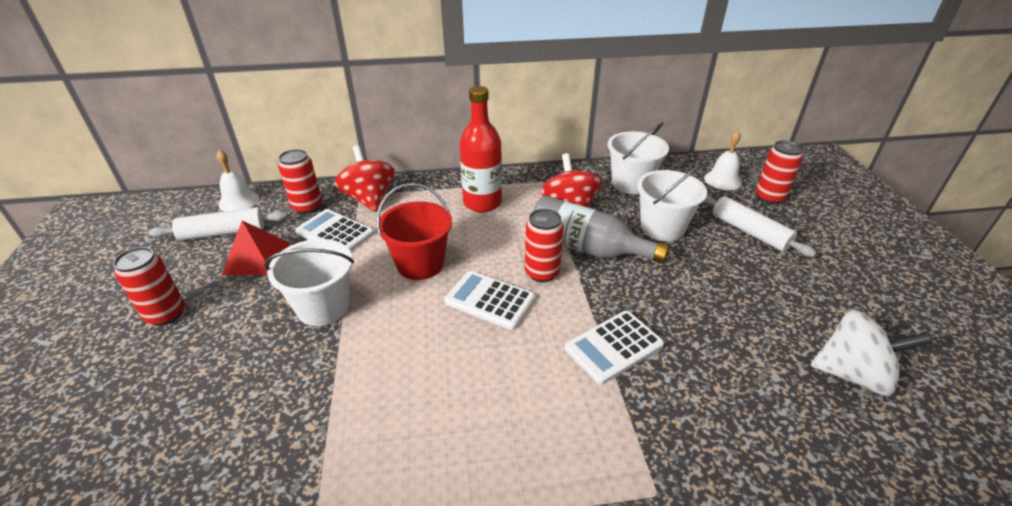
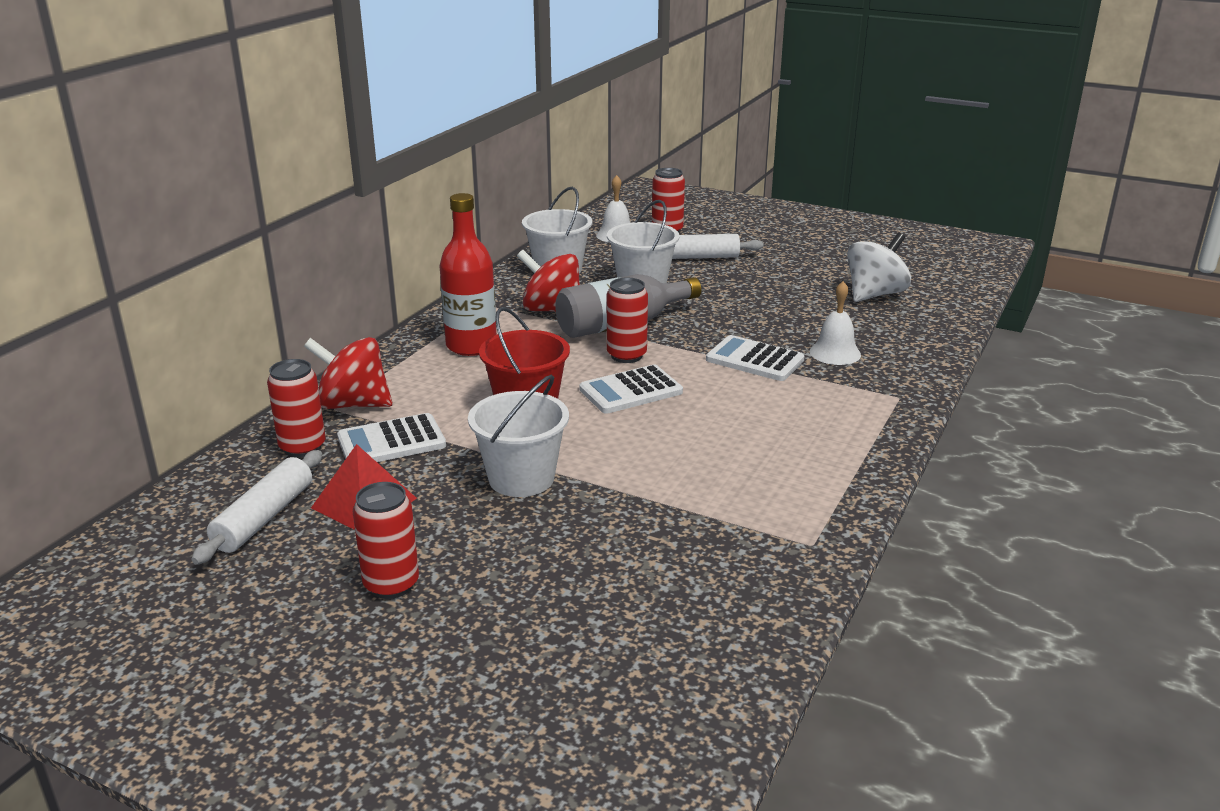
camera: 55 degrees left, 10 degrees down
white bell [216,150,259,211] -> white bell moved to [810,281,861,365]
white calculator [565,311,664,385] -> white calculator turned 120 degrees clockwise [706,335,805,381]

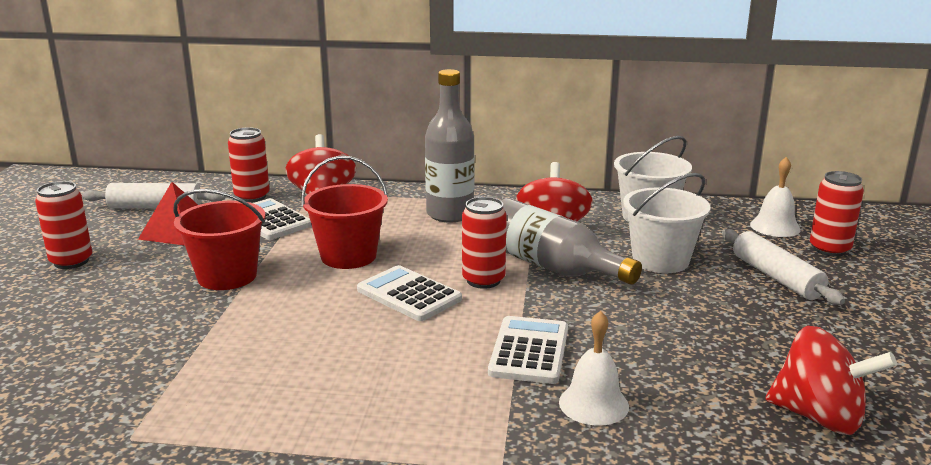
camera: 70 degrees right, 5 degrees down
red bottle [440,193,497,356] -> grey bottle [425,69,475,223]
white bucket [468,375,569,497] -> red bucket [173,189,265,290]
white spinning top [847,233,911,302] -> red spinning top [766,326,897,435]

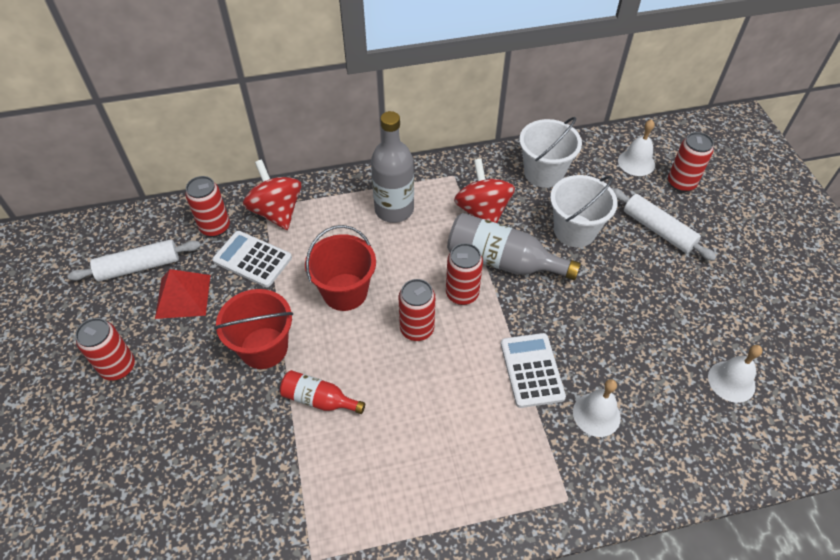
camera: 20 degrees left, 30 degrees up
white calculator [357,265,462,321] -> red can [398,279,435,341]
red spinning top [766,326,897,435] -> white bell [708,345,763,403]
none -> red bottle [280,370,365,414]

